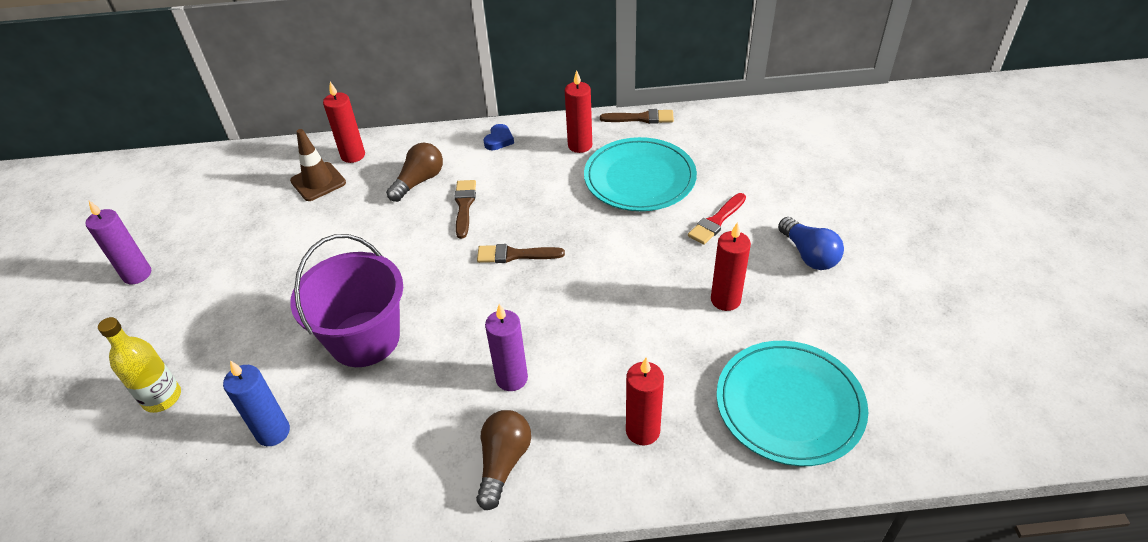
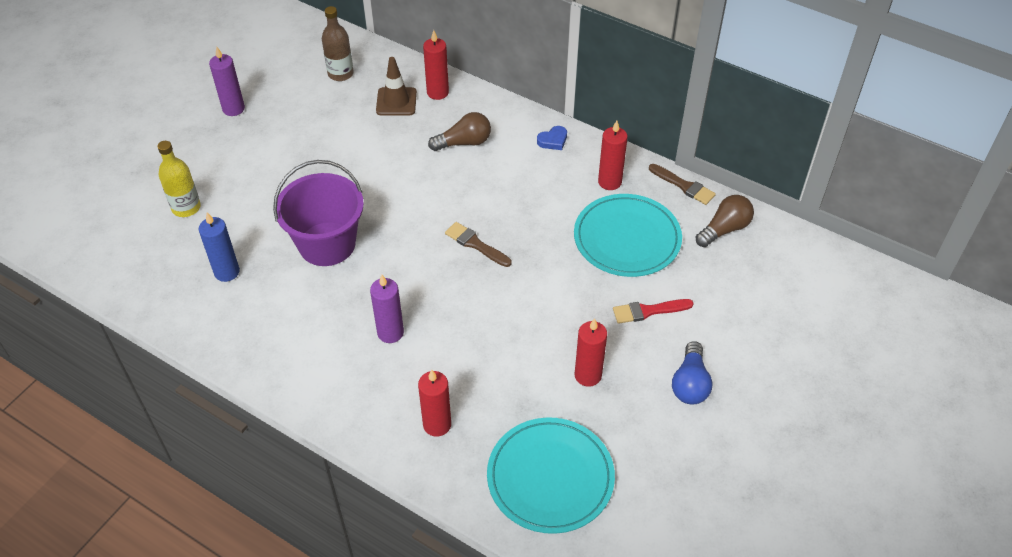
camera: 35 degrees right, 5 degrees up
brown brush [454,180,476,239] -> none
brown light bulb [476,410,531,510] -> brown light bulb moved to [696,195,754,247]
none -> brown bottle [322,6,354,81]

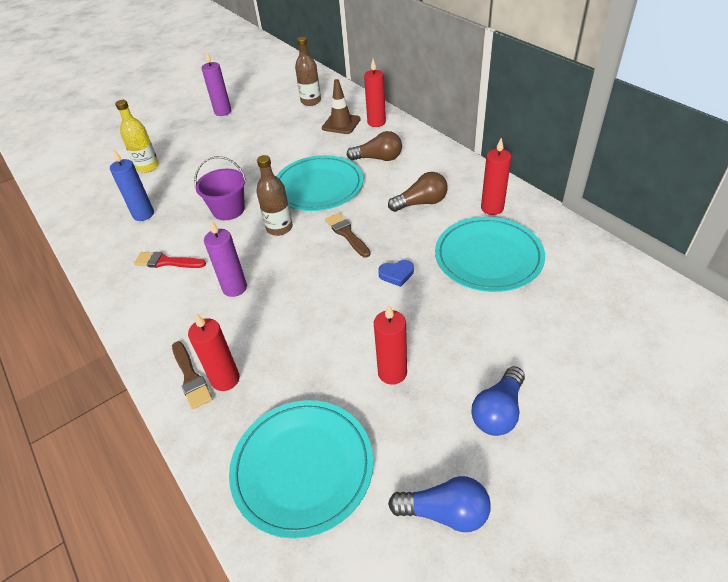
camera: 25 degrees right, 5 degrees down
purple bucket [273,160,364,266] -> purple bucket [194,156,246,220], size x0.65
blue heart [537,126,567,150] -> blue heart moved to [378,260,414,287]
red brush [613,299,694,324] -> red brush moved to [134,252,206,268]
brown brush [649,164,716,205] -> brown brush moved to [172,341,212,410]
brown light bulb [696,195,754,247] -> brown light bulb moved to [388,172,448,212]
none -> brown bottle [256,155,293,236]
none -> turquoise plate [276,155,363,211]
none -> blue light bulb [388,476,491,532]

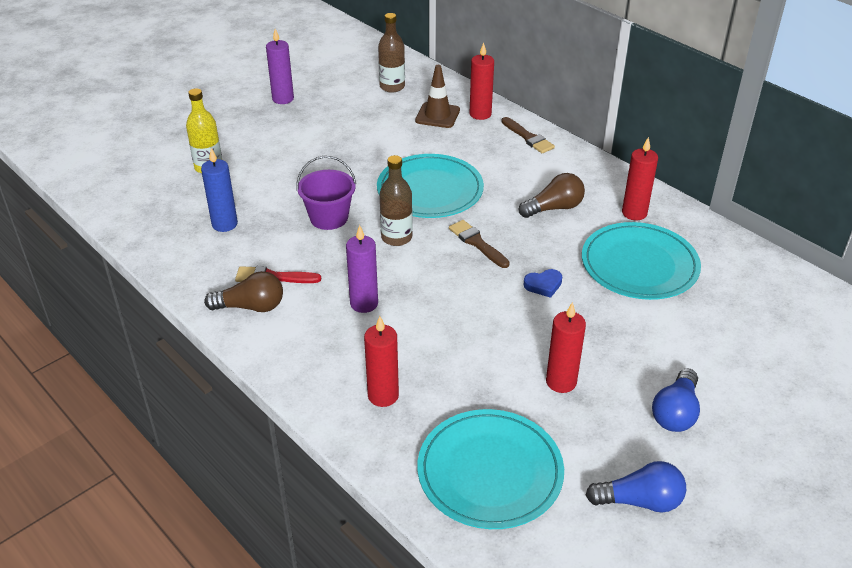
camera: 10 degrees left, 5 degrees down
brown brush [172,341,212,410] -> brown brush moved to [502,117,555,153]
brown light bulb [347,131,402,161] -> brown light bulb moved to [204,271,283,312]

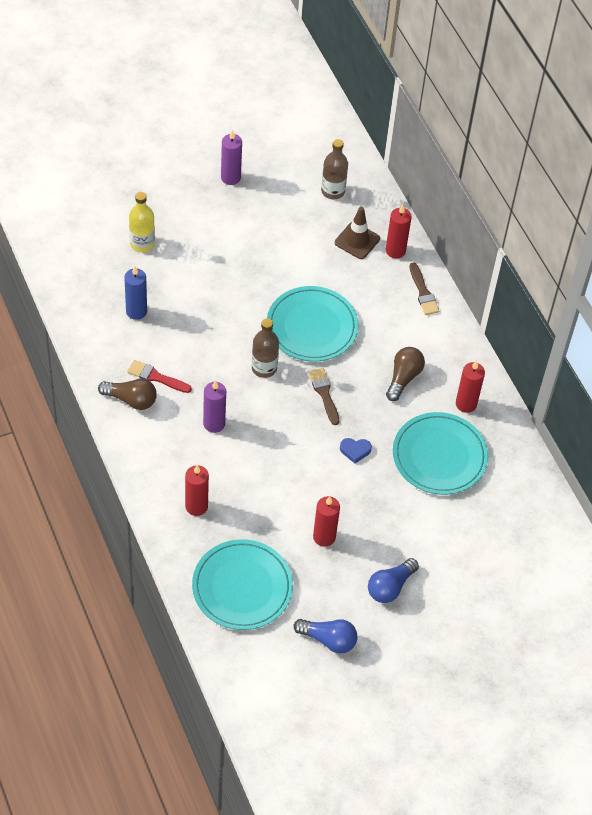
camera: 15 degrees right, 15 degrees up
purple bucket [296,156,356,230] -> none
brown light bulb [519,173,585,218] -> brown light bulb turned 60 degrees counterclockwise [386,347,425,401]

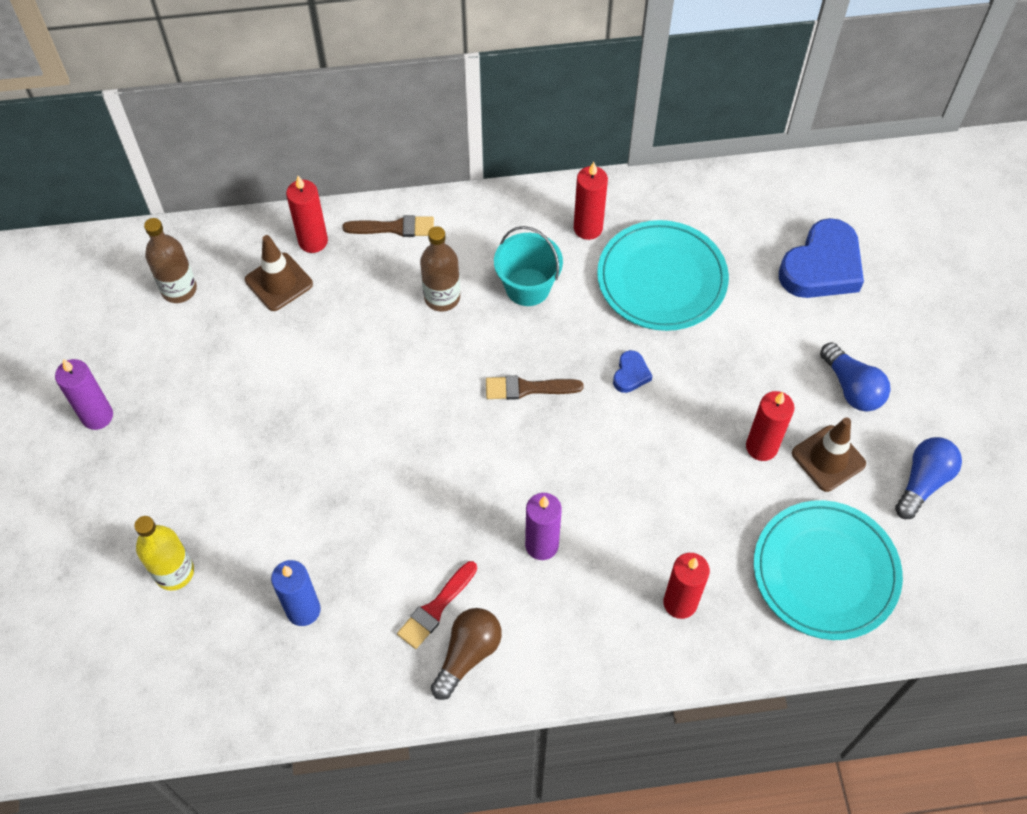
camera: 70 degrees left, 5 degrees up
brown bottle [252,318,279,378] -> brown bottle moved to [420,226,460,312]
turquoise plate [267,286,358,362] -> none
brown light bulb [386,347,425,401] -> turquoise bucket [494,226,563,306]
none -> blue heart [779,218,864,298]
none -> brown traffic cone [792,418,866,492]

